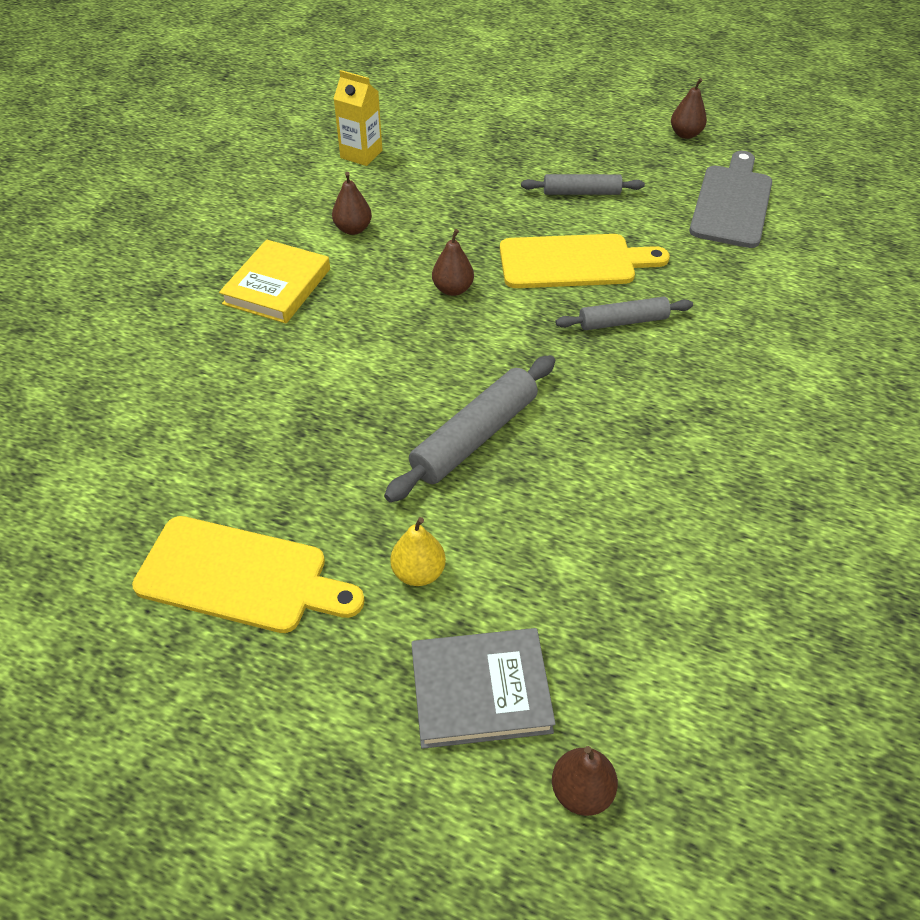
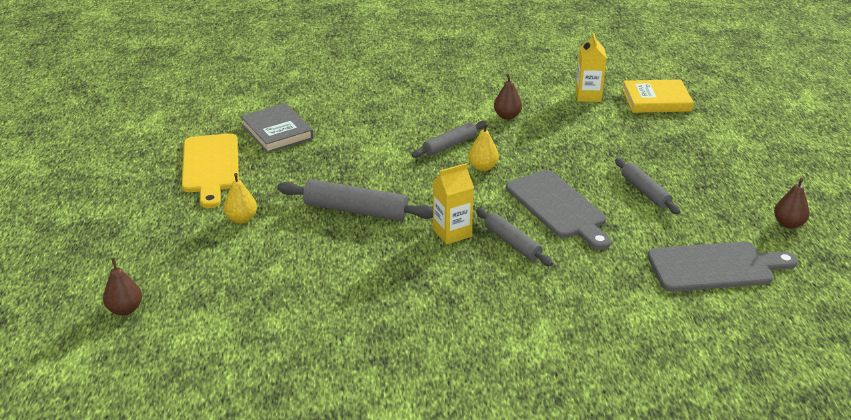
camera: 65 degrees right, 15 degrees down
yellow book [219,239,330,324] -> yellow book moved to [622,79,694,113]
grey book [411,628,556,749] -> grey book moved to [241,103,314,153]
brown pear [432,229,474,296] -> yellow pear [468,123,499,171]
yellow cutting board [500,234,670,288] -> grey cutting board [506,170,611,250]
none -> grey rolling pin [412,121,486,158]
none -> yellow carton [433,163,474,245]

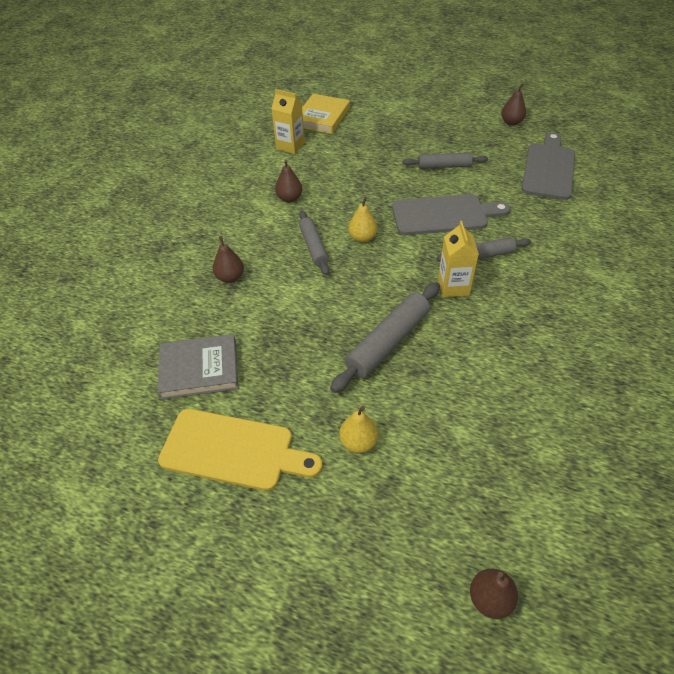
camera: 65 degrees left, 15 degrees up
none -> brown pear [213,236,244,283]

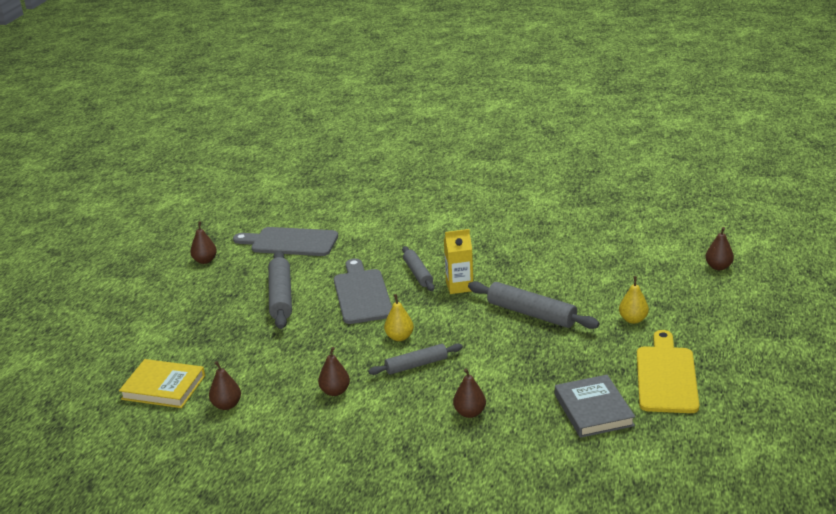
camera: 95 degrees left, 20 degrees down
yellow carton [271,89,305,154] -> brown pear [209,361,241,410]
grey rolling pin [403,153,488,169] -> grey rolling pin [268,251,292,329], size x1.55

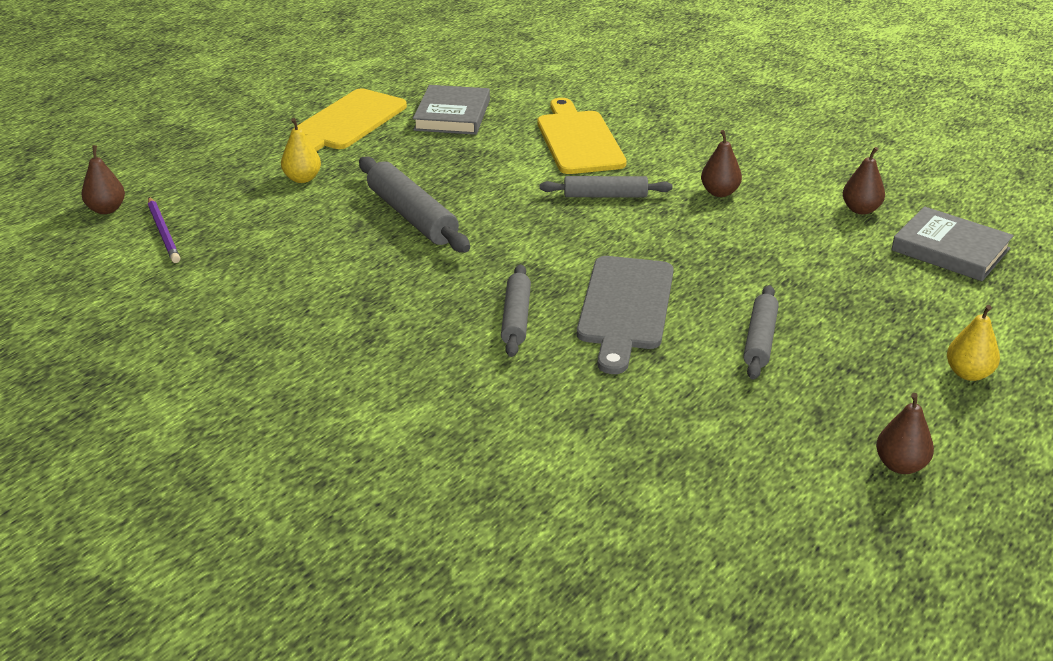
camera: 160 degrees left, 5 degrees up
yellow book [119,359,205,408] -> grey book [891,206,1014,281]
grey cutting board [233,227,338,256] -> none
grey rolling pin [268,251,292,329] -> grey rolling pin [743,285,779,380], size x0.64
yellow pear [384,294,414,341] -> yellow pear moved to [947,305,1000,381]
yellow carton [444,229,473,294] -> none
brown pear [453,368,486,418] -> yellow cutting board [537,98,627,174]
none -> purple pencil [148,197,180,263]

